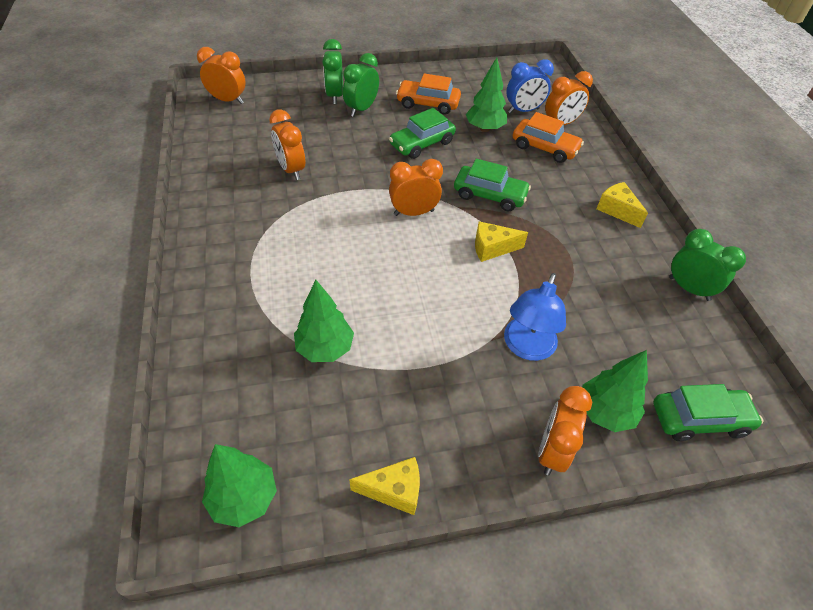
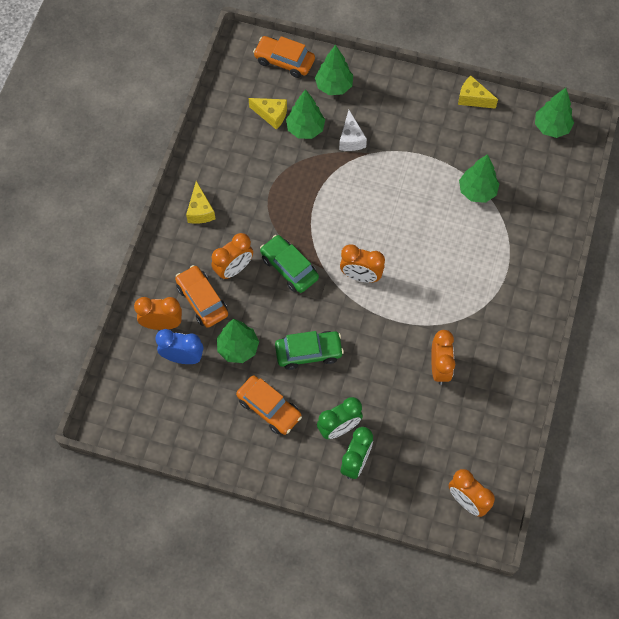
camera: 150 degrees left, 15 degrees up
yellow cheese [475,221,528,262] -> yellow cheese moved to [249,98,287,130]
blue lamp [504,273,566,361] -> white cheese [339,110,367,151]
orange clock [538,386,592,476] -> orange clock moved to [211,233,253,280]
green car [653,384,764,441] -> orange car [253,36,315,78]
green clock [669,229,746,301] -> none
none -> green tree [286,89,325,139]

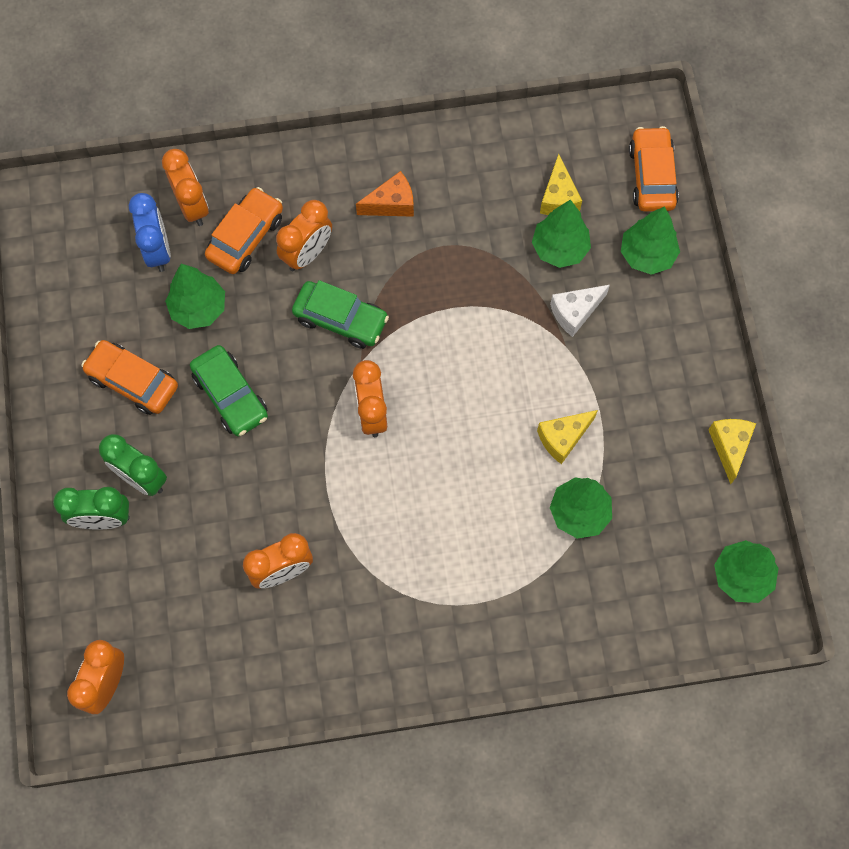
camera: 65 degrees right, 5 degrees up
yellow cheese [186,181,215,224] -> yellow cheese moved to [537,410,598,464]
orange clock [211,233,253,280] -> orange clock turned 75 degrees counterclockwise [276,200,332,271]
orange car [236,375,302,435] -> orange car turned 105 degrees clockwise [81,340,178,415]
green car [260,235,319,293] -> green car turned 90 degrees clockwise [292,280,389,349]
none -> orange cheese [356,171,414,217]

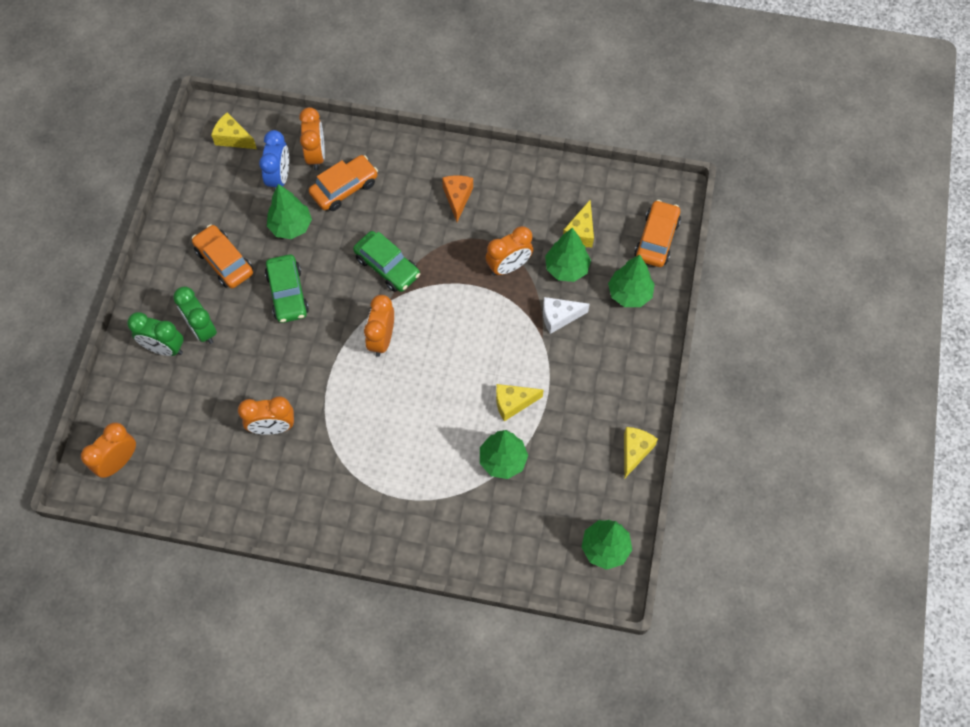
camera: 20 degrees right, 5 degrees down
orange clock [276,200,332,271] -> orange clock moved to [485,226,533,276]
orange cheese [356,171,414,217] -> orange cheese turned 90 degrees counterclockwise [442,175,473,222]
none -> yellow cheese [211,112,257,149]

